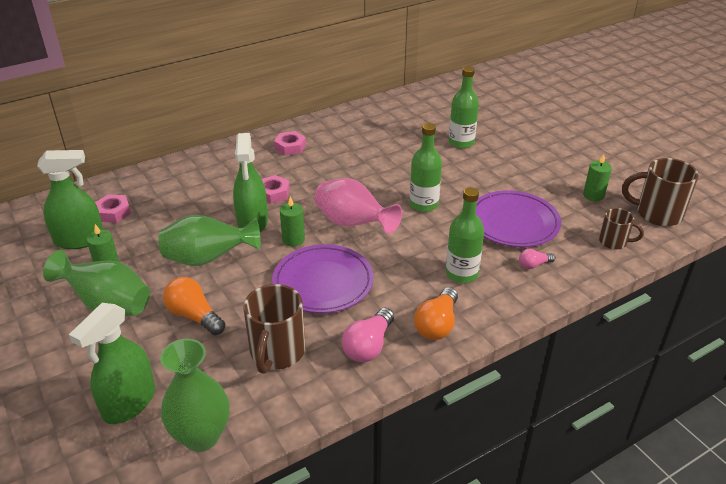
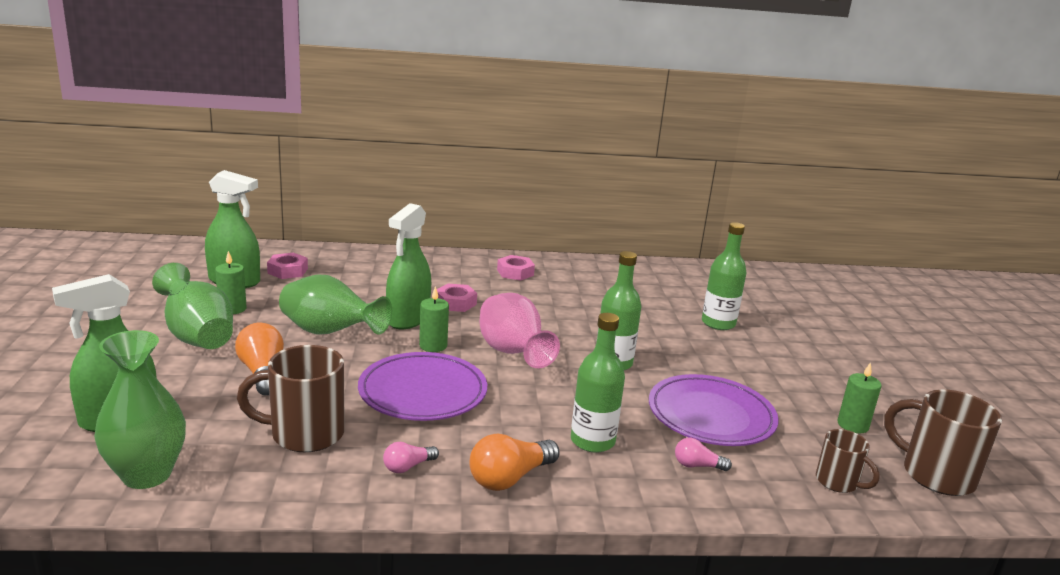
camera: 25 degrees right, 15 degrees down
brown mug [243,284,305,374] -> brown mug turned 45 degrees clockwise [237,345,345,452]
pink light bulb [342,308,394,362] -> pink light bulb [383,442,439,473], size x0.57

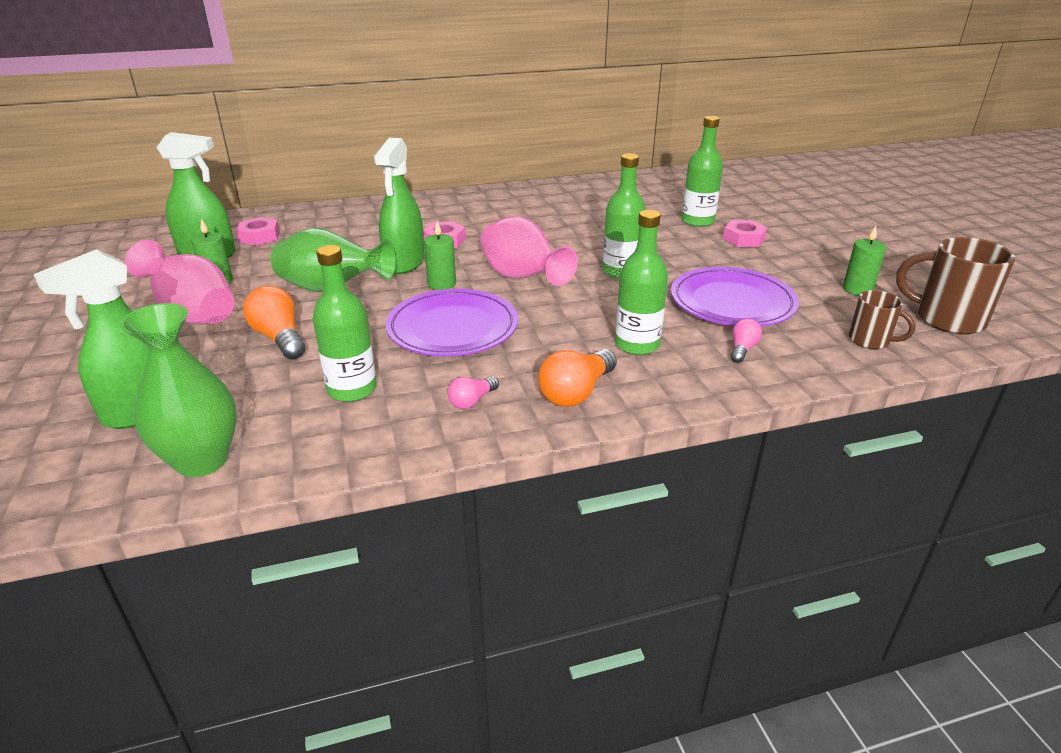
camera: 10 degrees left, 10 degrees up
green vase [152,263,233,349] -> pink vase [125,240,234,324]
brown mug [237,345,345,452] -> green bottle [313,245,377,402]
pink nut [497,255,535,281] -> pink nut moved to [723,220,767,247]
pink light bulb [675,438,732,471] -> pink light bulb turned 120 degrees clockwise [731,319,762,363]

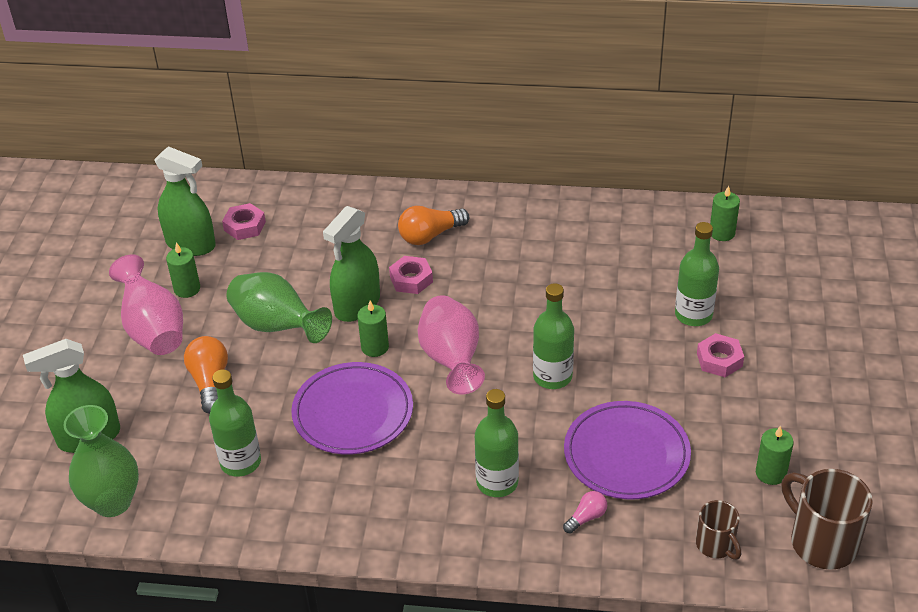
camera: 25 degrees right, 10 degrees up
pink light bulb [448,376,499,409] -> none
orange light bulb [538,349,617,407] -> orange light bulb moved to [398,206,469,245]
none -> green candle [710,186,740,241]

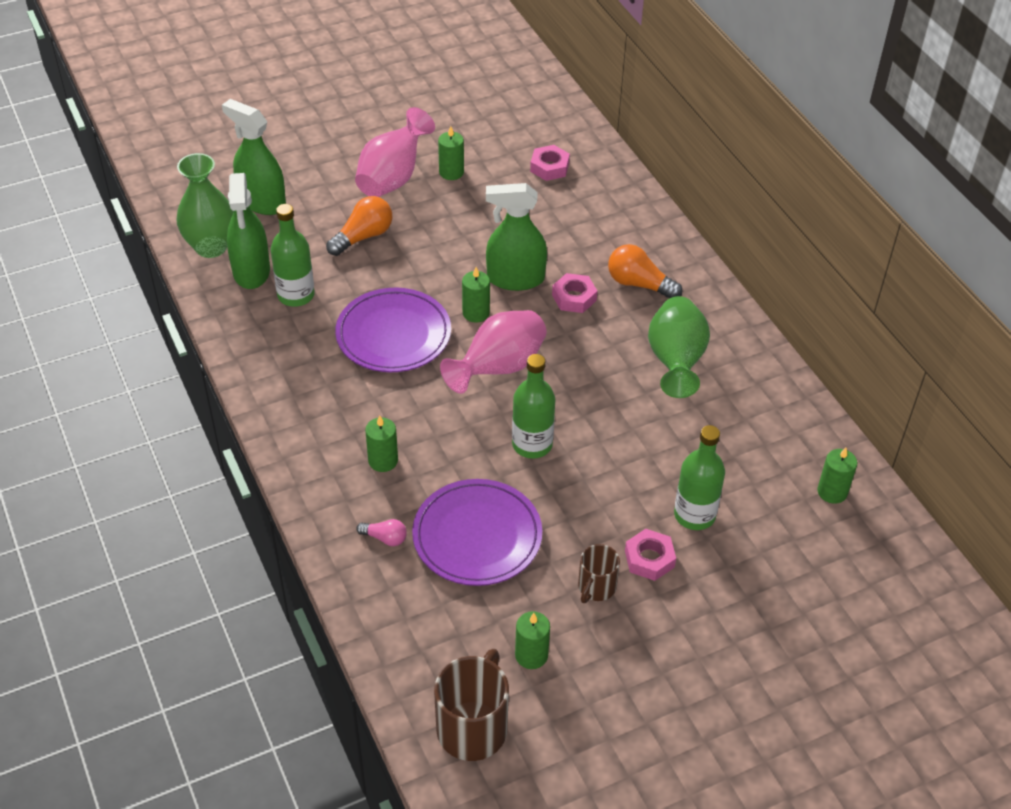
camera: 55 degrees right, 5 degrees up
green spray bottle [154,146,216,256] -> green spray bottle moved to [227,173,270,289]
green vase [226,272,332,343] -> green vase moved to [648,296,710,398]
green bottle [475,389,519,497] -> green candle [365,415,398,472]
brown mug [696,500,741,560] -> brown mug moved to [578,544,620,603]

